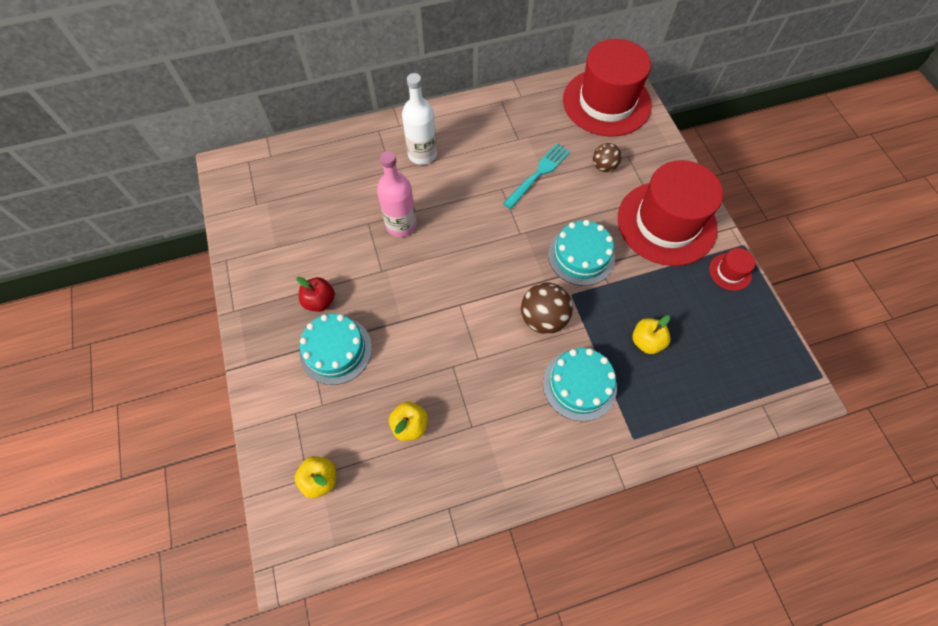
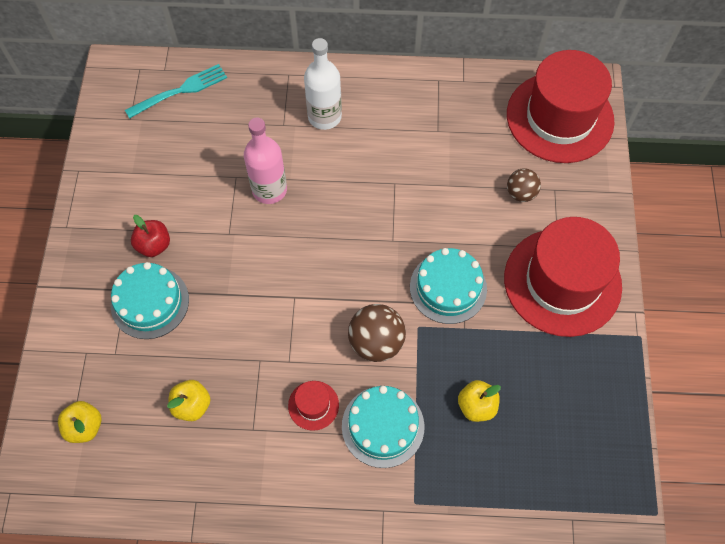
camera: 20 degrees right, 0 degrees up
turquoise fork [503,143,570,209] -> turquoise fork moved to [125,64,227,119]
red hat [709,248,755,291] -> red hat moved to [288,381,339,431]

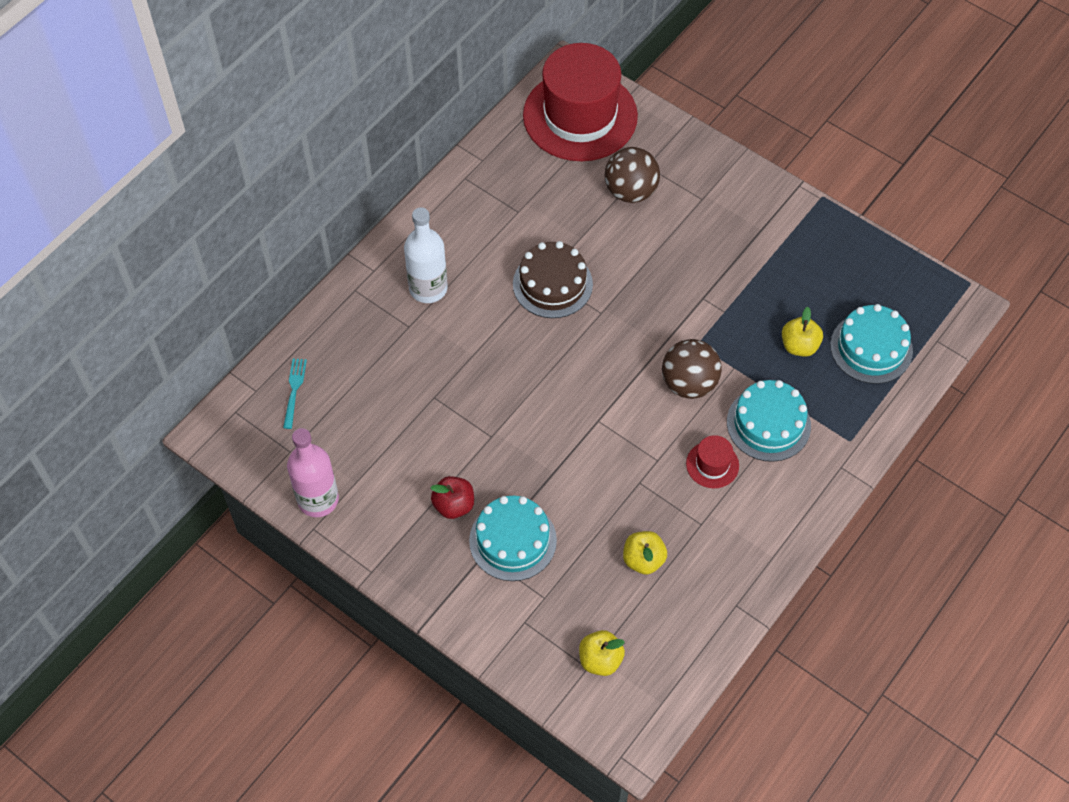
camera: 55 degrees left, 5 degrees down
turquoise fork [125,64,227,119] -> turquoise fork [283,358,307,429], size x0.63
pink bottle [244,117,287,204] -> pink bottle moved to [287,428,339,517]
turquoise cake [410,248,487,324] -> turquoise cake moved to [830,304,913,384]
red hat [504,217,622,337] -> none
brown ball [507,168,541,202] -> brown ball [605,147,660,203], size x1.58
none -> brown cake [513,241,593,318]

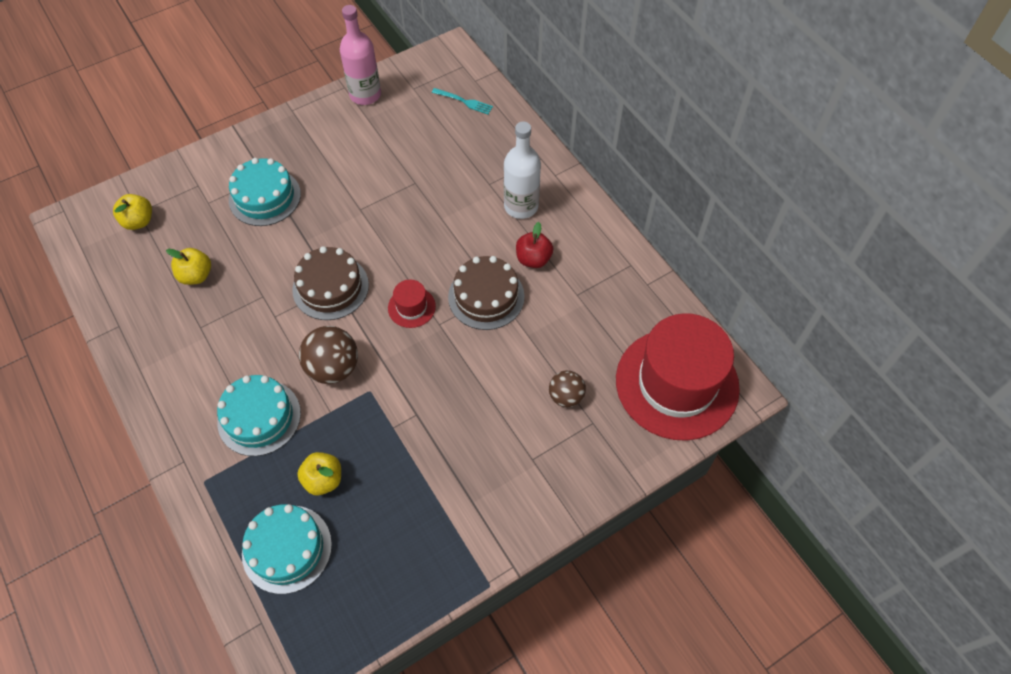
camera: 110 degrees right, 0 degrees up
red apple [431,476,474,519] -> red apple moved to [516,222,553,268]
brown ball [605,147,660,203] -> brown ball [549,370,586,407], size x0.63
red hat [686,435,739,488] -> red hat moved to [388,280,436,328]
none -> brown cake [292,246,369,320]

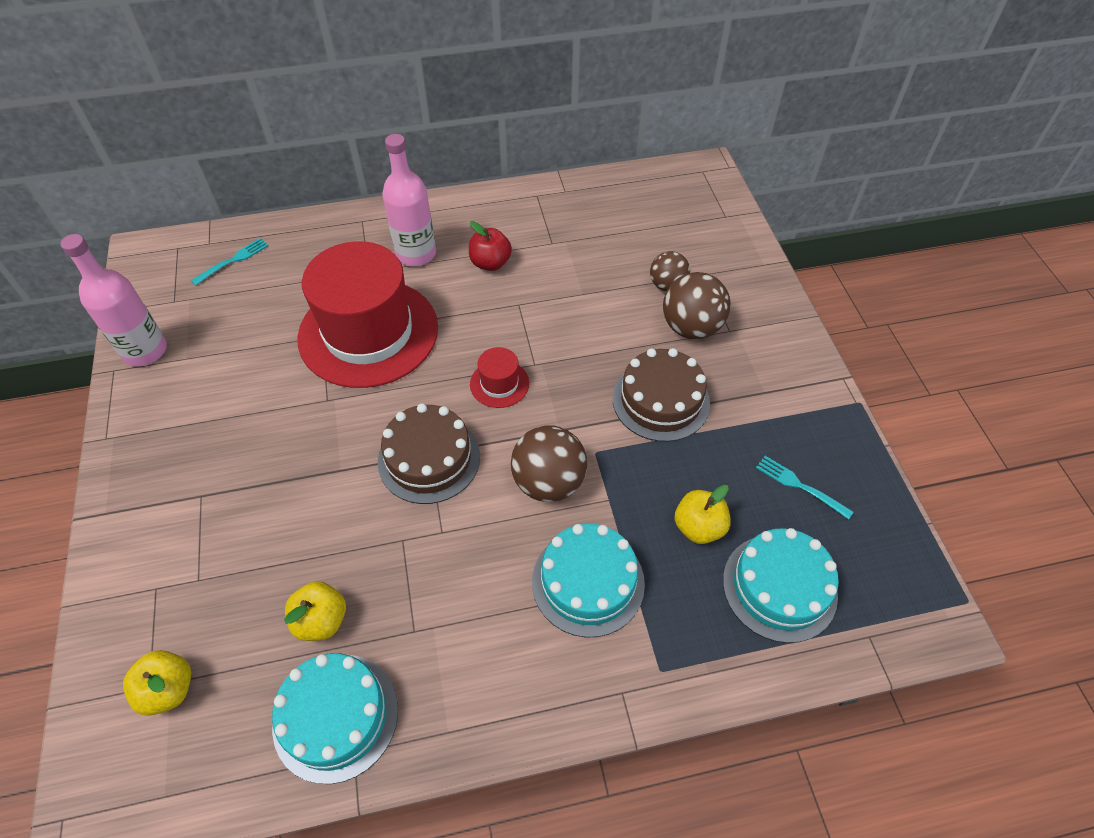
camera: 70 degrees left, 5 degrees down
turquoise cake [229,158,301,226] -> turquoise cake moved to [272,653,398,784]
brown cake [448,256,525,330] -> brown cake moved to [613,348,710,442]
white bottle [504,122,541,219] -> pink bottle [382,134,436,266]
red hat [616,313,740,441] -> red hat moved to [298,241,438,388]
none -> brown ball [663,272,731,339]
none -> turquoise fork [756,456,854,520]

